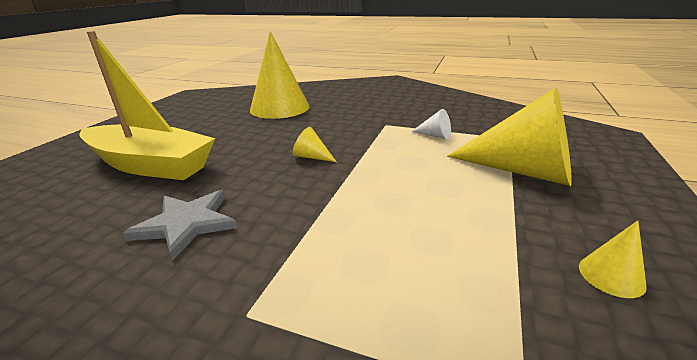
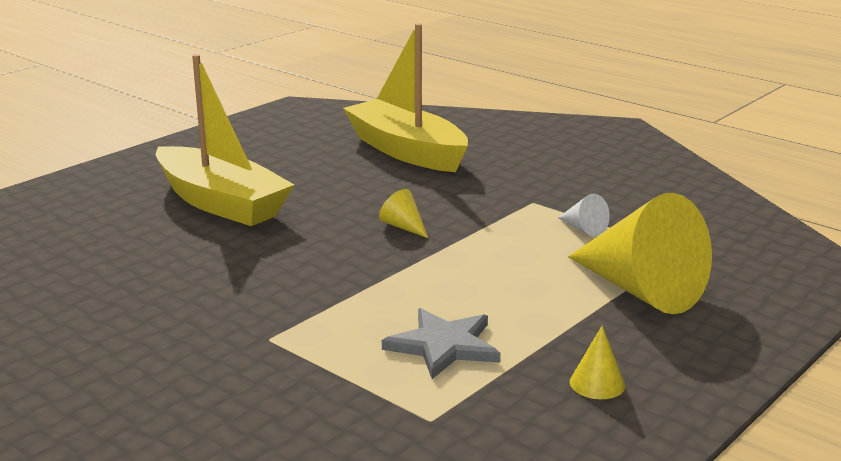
camera: 20 degrees right, 5 degrees down
grey star [123,190,237,261] -> grey star moved to [382,308,500,379]
yellow cone [250,31,310,119] -> yellow boat [343,23,468,172]

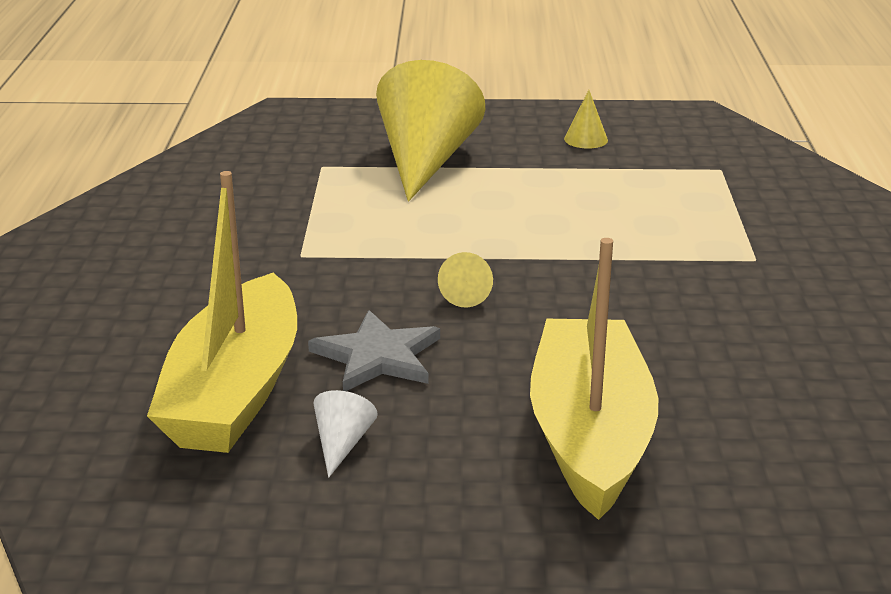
camera: 130 degrees left, 5 degrees up
grey star [382,308,500,379] -> grey star moved to [308,310,440,391]
white cone [558,194,610,237] -> white cone moved to [313,390,378,478]

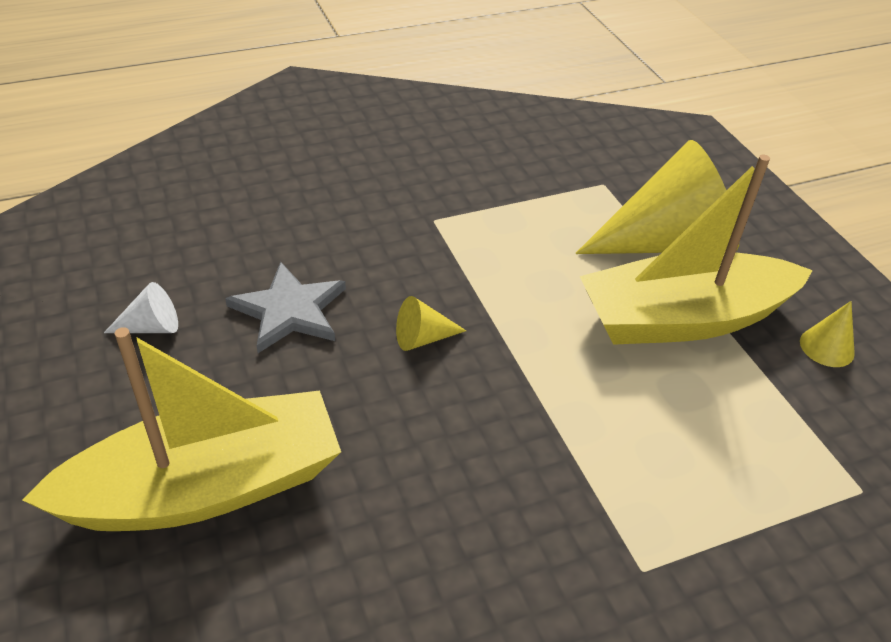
camera: 65 degrees right, 15 degrees up
yellow boat [147,171,297,453] -> yellow boat moved to [580,155,813,345]

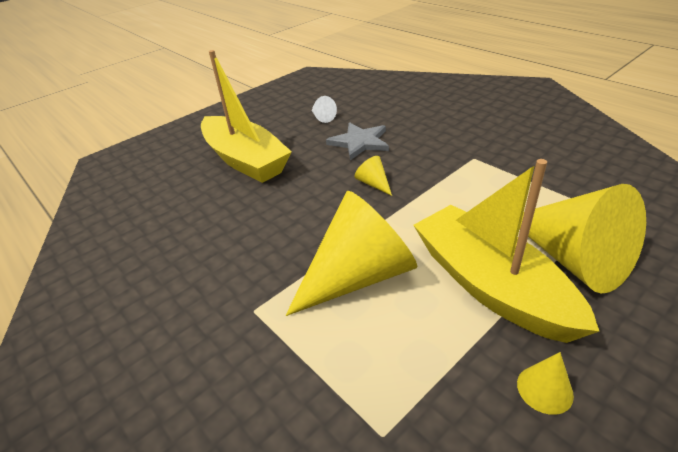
camera: 75 degrees right, 5 degrees down
none -> yellow cone [286,191,417,316]

